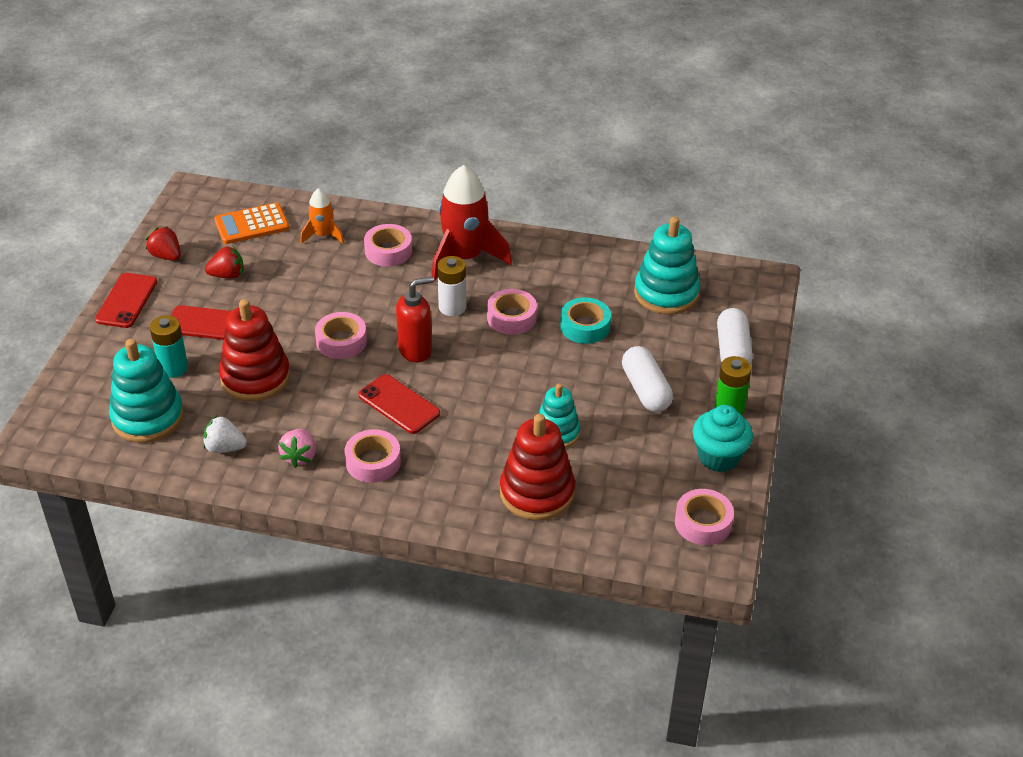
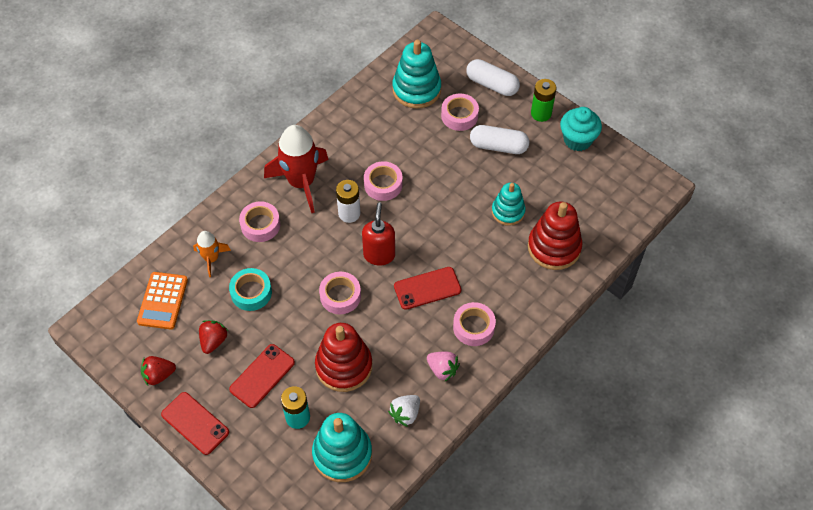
camera: 60 degrees left, 15 degrees up
turquoise tape [560,297,611,344] -> turquoise tape moved to [229,268,272,311]
pink tape [675,489,734,545] -> pink tape moved to [441,93,479,131]

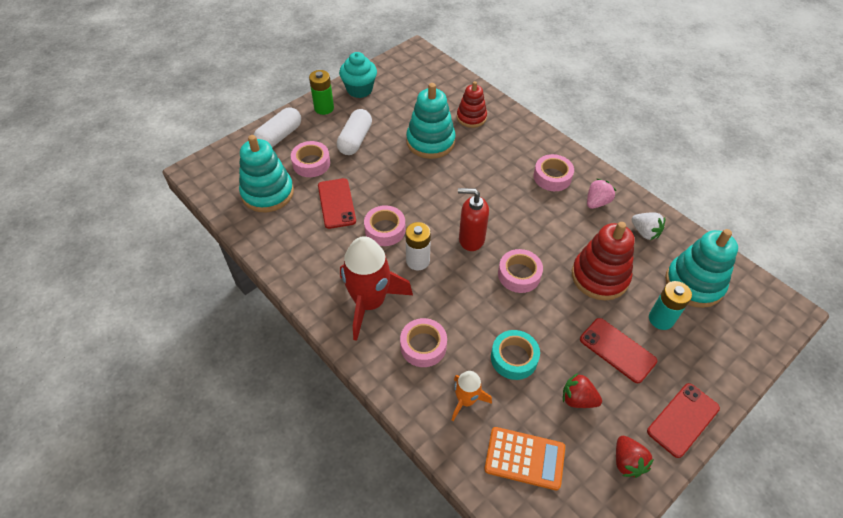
camera: 85 degrees left, 5 degrees down
red phone [394,267,461,310] -> red phone moved to [318,178,356,229]
turquoise stacking toy [492,183,526,226] -> turquoise stacking toy [406,83,456,159], size x1.57
red stacking toy [528,201,582,270] -> red stacking toy [457,81,487,128], size x0.64

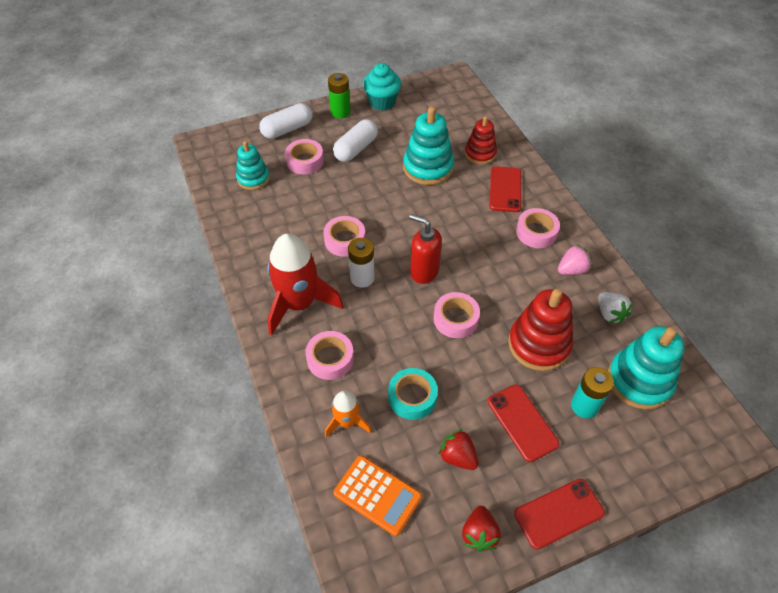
camera: 20 degrees right, 0 degrees up
turquoise stacking toy [239,135,294,212] -> turquoise stacking toy [236,141,270,190], size x0.64
red phone [318,178,356,229] -> red phone moved to [490,166,521,212]

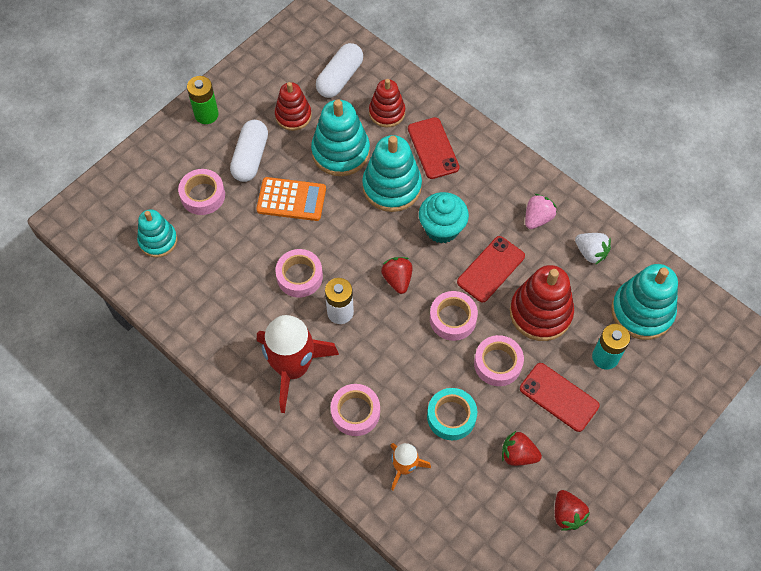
camera: 25 degrees left, 10 degrees up
white capsule [259,103,313,139] -> white capsule moved to [316,43,363,98]
orange calculator [334,455,422,536] -> orange calculator moved to [256,177,326,221]
turquoise cupcake [363,63,401,111] -> turquoise cupcake moved to [419,192,469,243]
red soap dispenser [409,214,442,284] -> red strawberry [381,257,412,294]
red phone [514,479,605,550] -> red phone moved to [457,236,525,302]
pink tape [516,208,560,248] -> pink tape moved to [474,335,524,386]
none -> red stacking toy [275,82,312,131]
none -> turquoise stacking toy [362,135,422,212]

